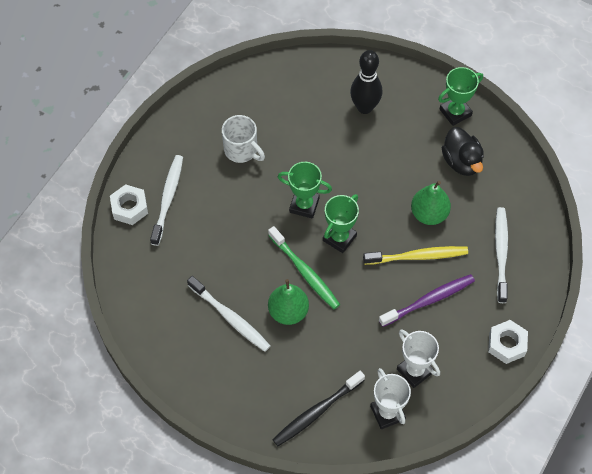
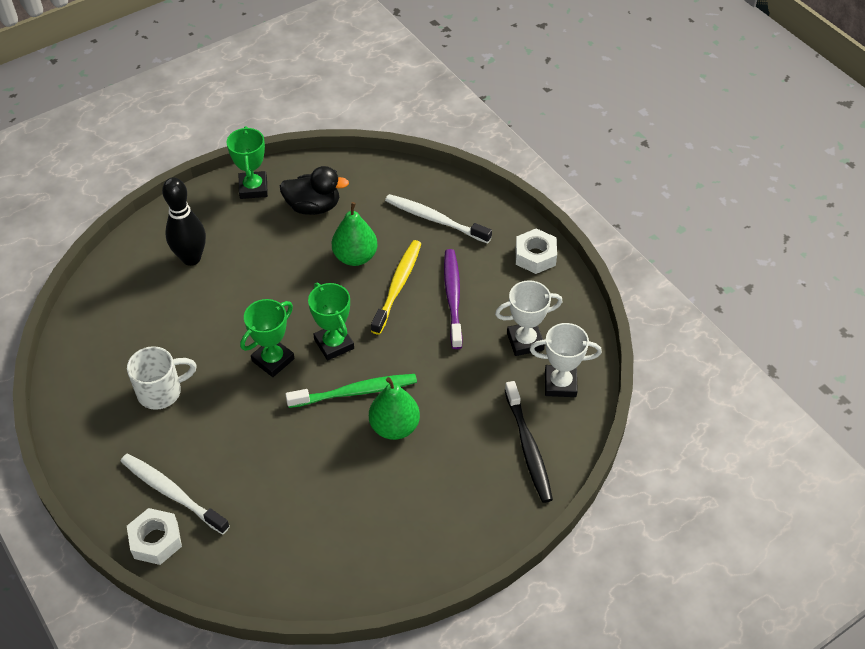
camera: 65 degrees left, 10 degrees down
white toothbrush [187,276,271,352] -> none

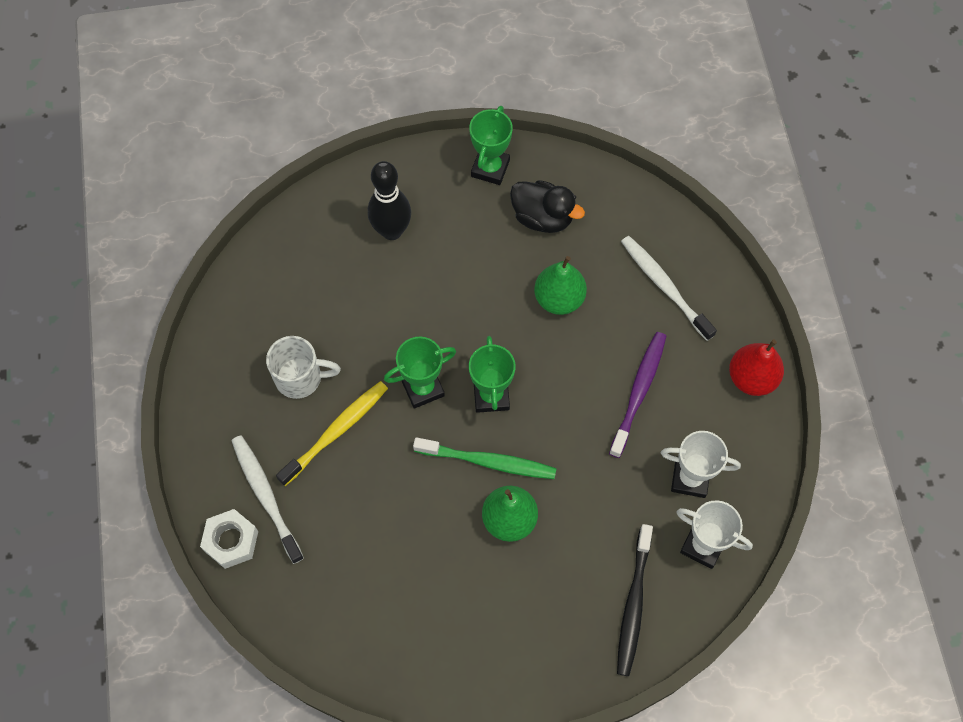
camera: 25 degrees right, 15 degrees up
yellow toothbrush [371,240,422,335] -> yellow toothbrush moved to [276,381,388,486]
white nut [516,228,557,274] -> red pear [729,339,784,396]

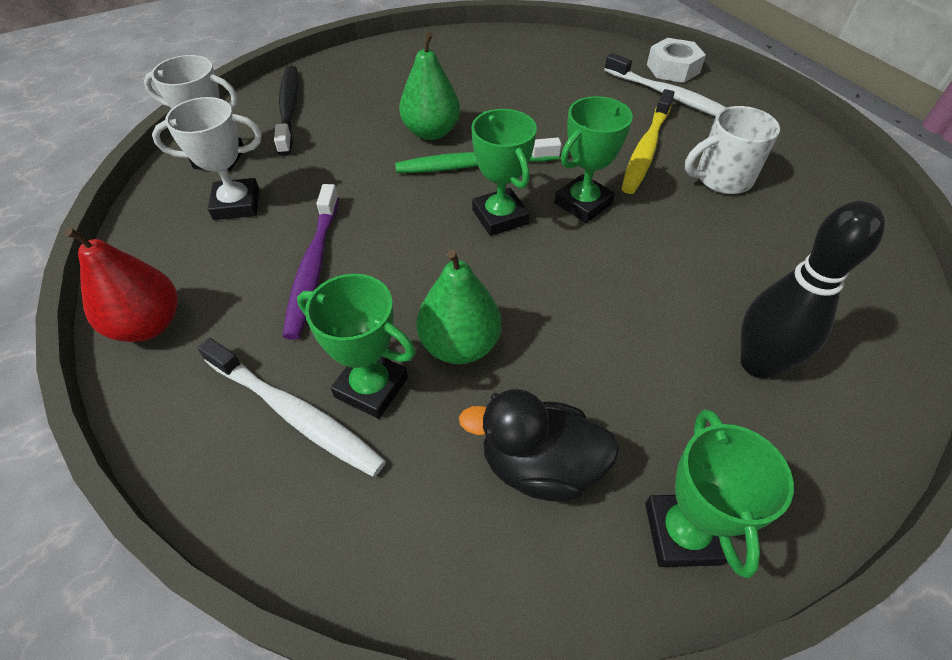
camera: 160 degrees right, 15 degrees down
none -> green trophy [297,274,416,419]

